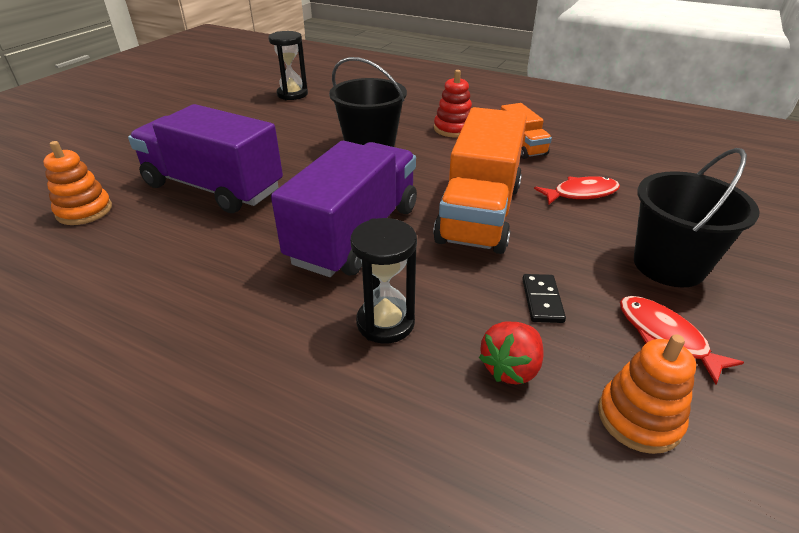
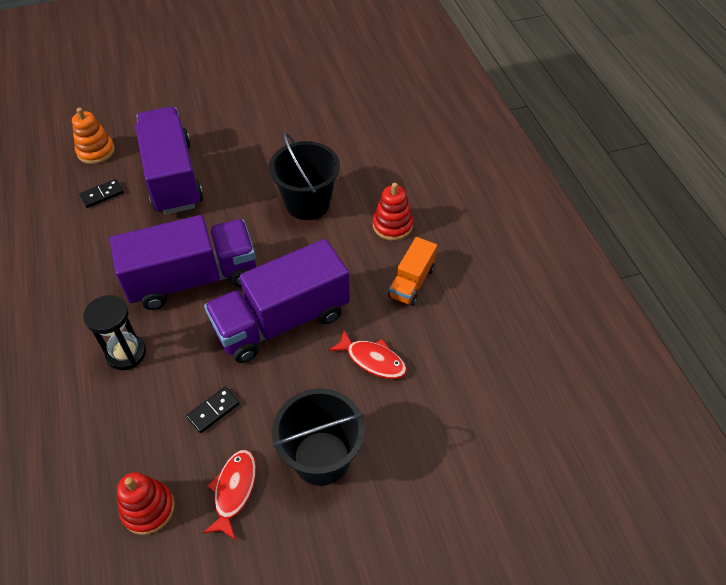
camera: 45 degrees right, 15 degrees up
black hourglass [268,31,308,100] -> none
orange truck [433,107,527,254] -> purple truck [204,239,350,363]
red strawberry [479,321,544,384] -> none
orange stacking toy [598,334,696,454] -> red stacking toy [117,472,175,535]
none -> black domino [79,179,124,208]

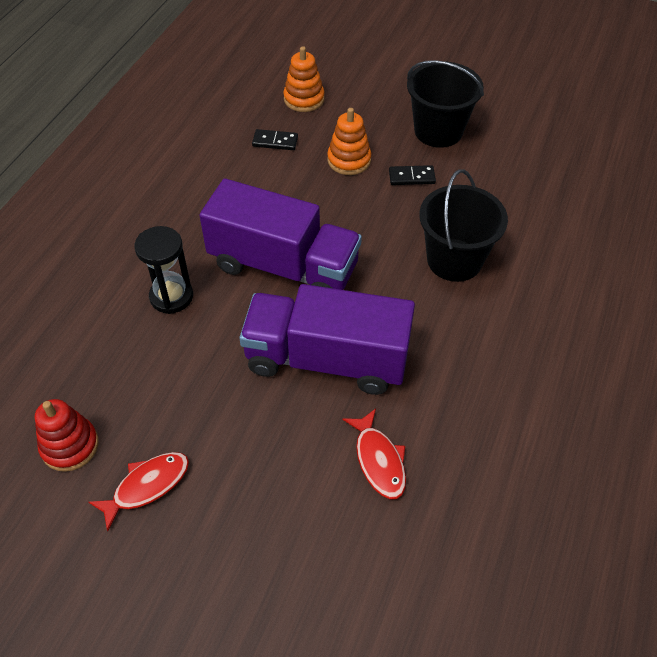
camera: 40 degrees right, 0 degrees up
purple truck [135,107,203,215] -> orange stacking toy [327,108,371,175]
black domino [186,387,240,433] -> black domino moved to [389,165,436,185]
black bucket [272,388,365,486] -> black bucket moved to [407,60,484,148]
red stacking toy [373,183,413,241] -> none
orange truck [388,237,437,306] -> none

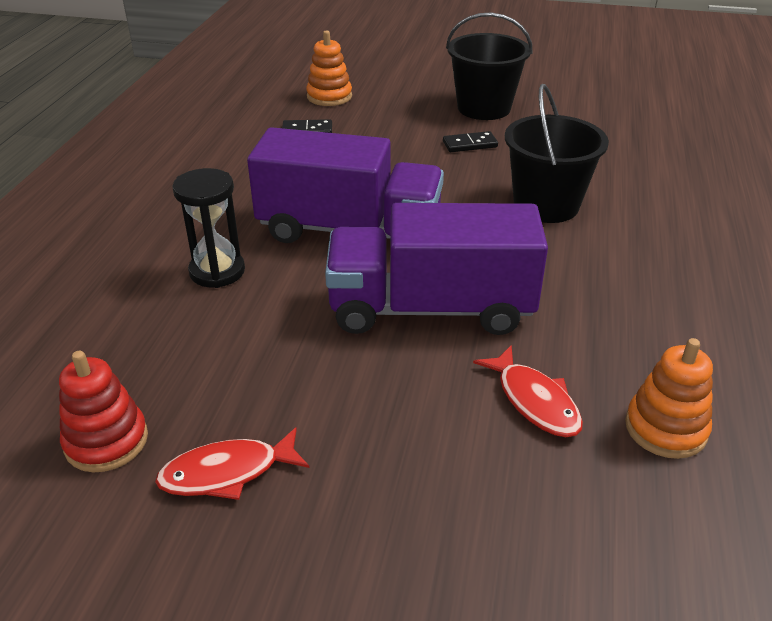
camera: 10 degrees left, 15 degrees down
red fish [88,452,189,532] -> red fish turned 150 degrees counterclockwise [155,427,309,500]
orange stacking toy [327,108,371,175] -> orange stacking toy moved to [625,338,713,459]

